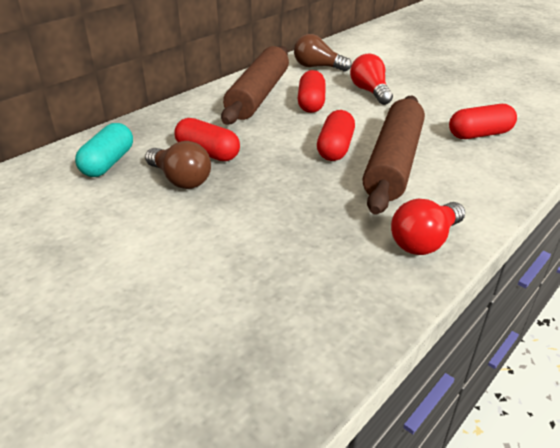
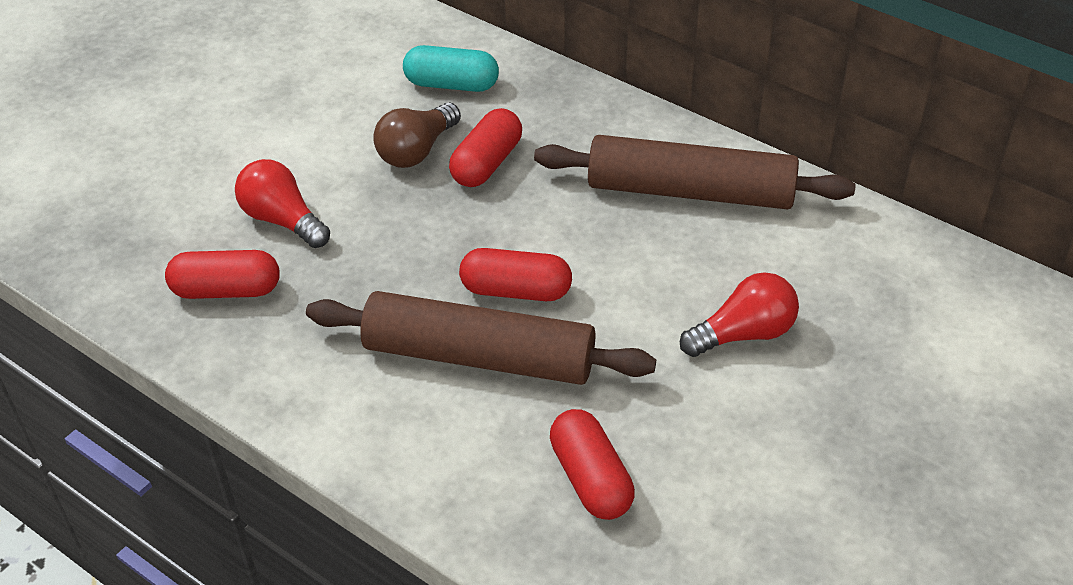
camera: 85 degrees right, 10 degrees up
brown light bulb [294,34,352,72] -> none
red capsule [298,70,326,113] -> red capsule moved to [165,250,280,299]
red light bulb [391,199,465,255] -> red light bulb moved to [235,159,330,248]

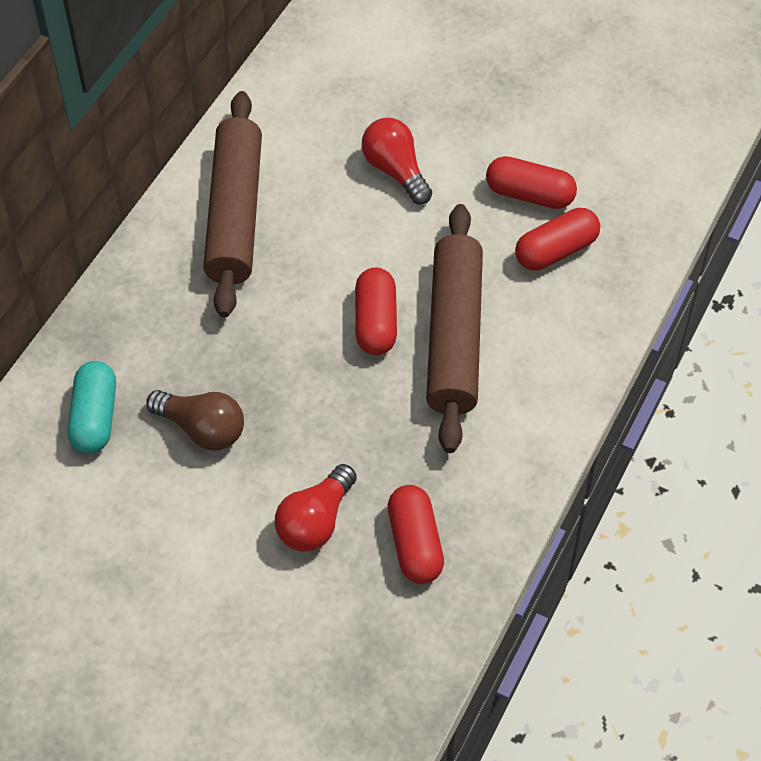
camera: 100 degrees left, 10 degrees up
red capsule [449,108,522,187] -> red capsule moved to [486,156,577,209]

